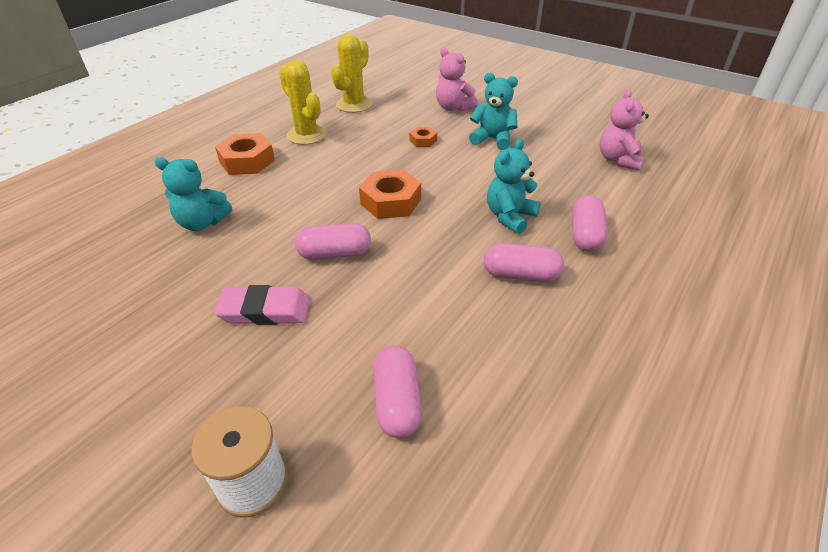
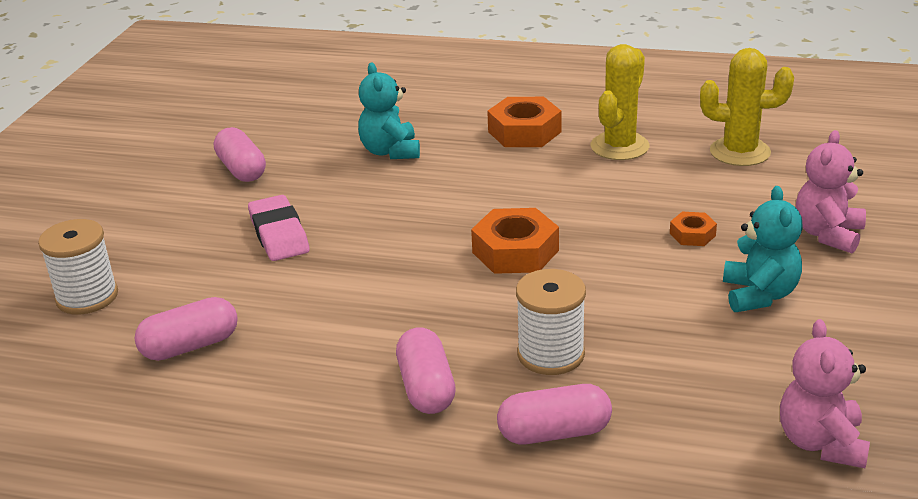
camera: 70 degrees right, 10 degrees down
pink capsule [295,223,371,260] -> pink capsule moved to [214,127,266,182]
turquoise teddy bear [487,139,541,234] -> white spool [516,269,586,375]
pink teddy bear [600,89,649,171] -> pink teddy bear turned 75 degrees counterclockwise [780,319,870,468]

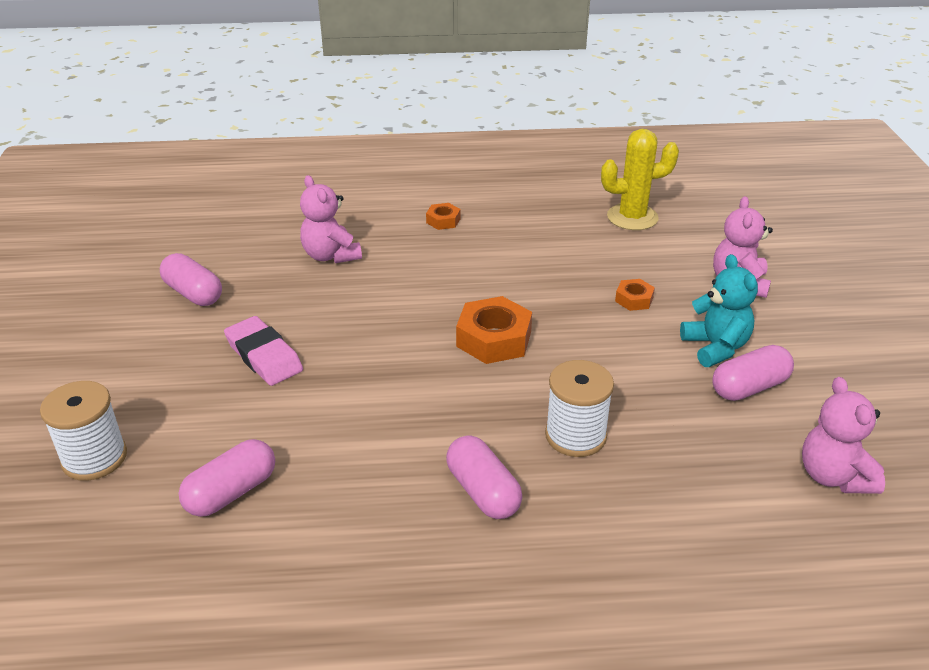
camera: 20 degrees left, 5 degrees up
turquoise teddy bear [358,63,420,159] -> pink teddy bear [300,175,362,263]
orange nut [487,97,561,147] -> orange nut [426,203,461,230], size x0.53
pink capsule [497,384,612,444] -> pink capsule moved to [712,345,794,401]
yellow cactus [591,44,650,160] -> none

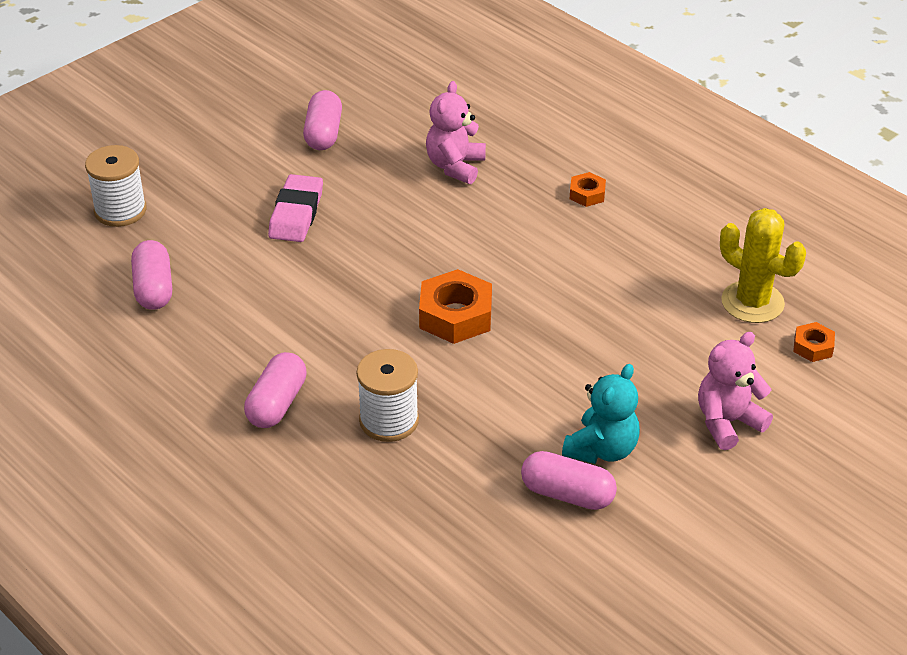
camera: 50 degrees right, 5 degrees up
pink capsule [179,439,275,517] -> pink capsule turned 75 degrees clockwise [131,240,172,310]
orange nut [615,279,655,311] -> orange nut moved to [793,322,835,362]
pink teddy bear [802,377,885,494] -> none

